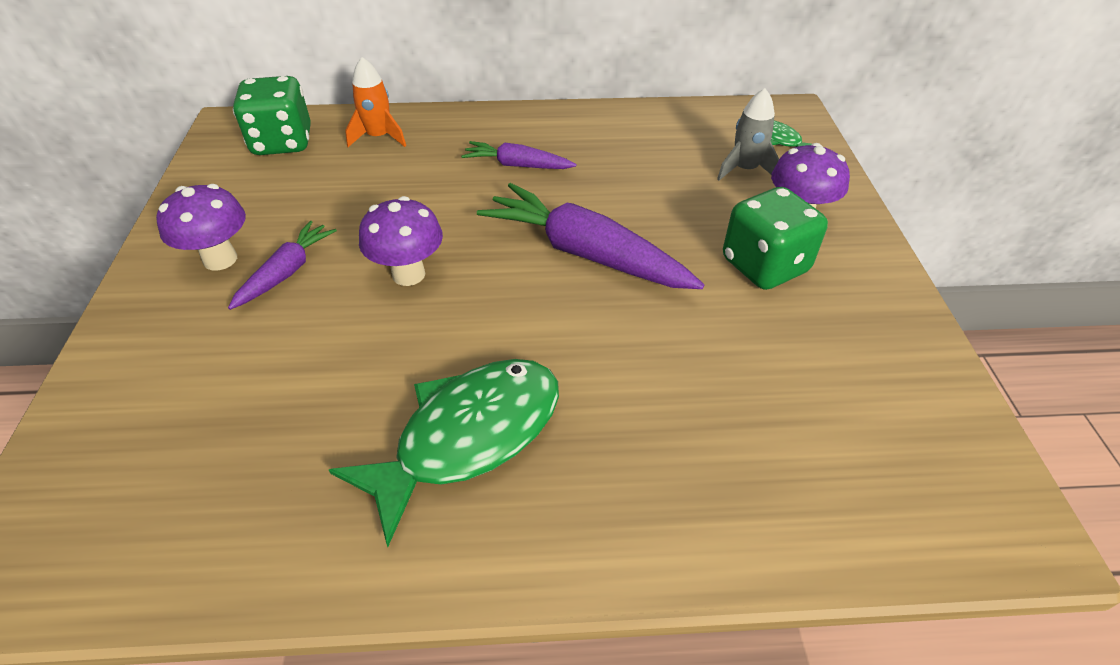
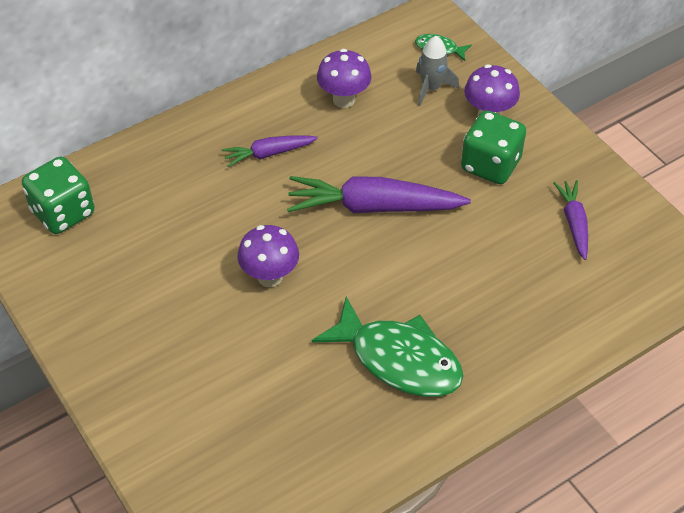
camera: 30 degrees left, 5 degrees up
purple mushroom [156,184,246,271] -> purple mushroom moved to [317,49,372,108]
purple carrot [228,221,337,310] -> purple carrot moved to [553,180,588,260]
green fish [329,359,559,547] -> green fish turned 105 degrees clockwise [312,297,463,397]
orange rocket [345,57,406,147] -> none

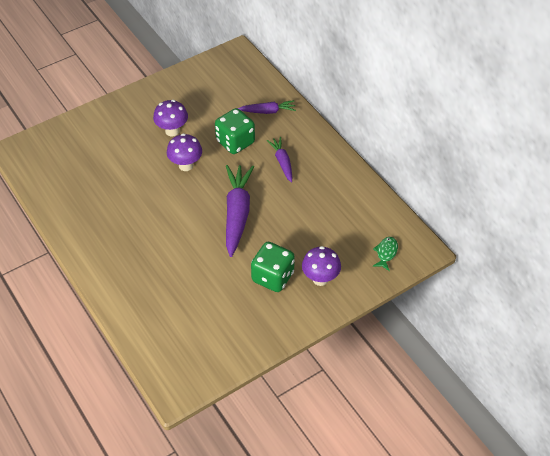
camera: 90 degrees right, 0 degrees up
green dice [22,157,94,234] -> green dice moved to [215,108,255,154]
green fish [312,297,463,397] -> none
purple mushroom [317,49,372,108] -> purple mushroom moved to [153,100,188,136]
grey rocket [416,36,459,106] -> none
purple carrot [553,180,588,260] -> purple carrot moved to [238,100,296,114]

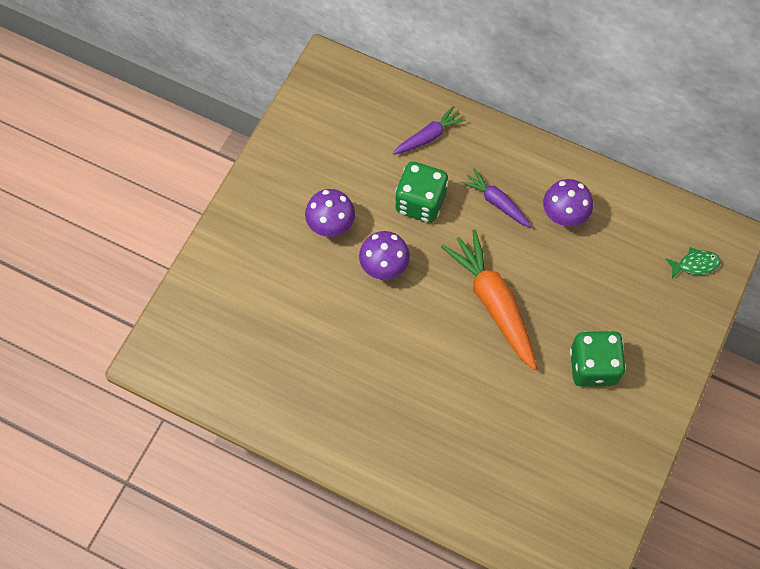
camera: 30 degrees left, 15 degrees up
purple carrot [226,165,254,257] -> orange carrot [441,229,537,370]
purple mushroom [302,246,341,286] -> purple mushroom moved to [543,179,593,227]
green fish [373,237,398,271] -> green fish turned 90 degrees clockwise [666,247,721,278]

